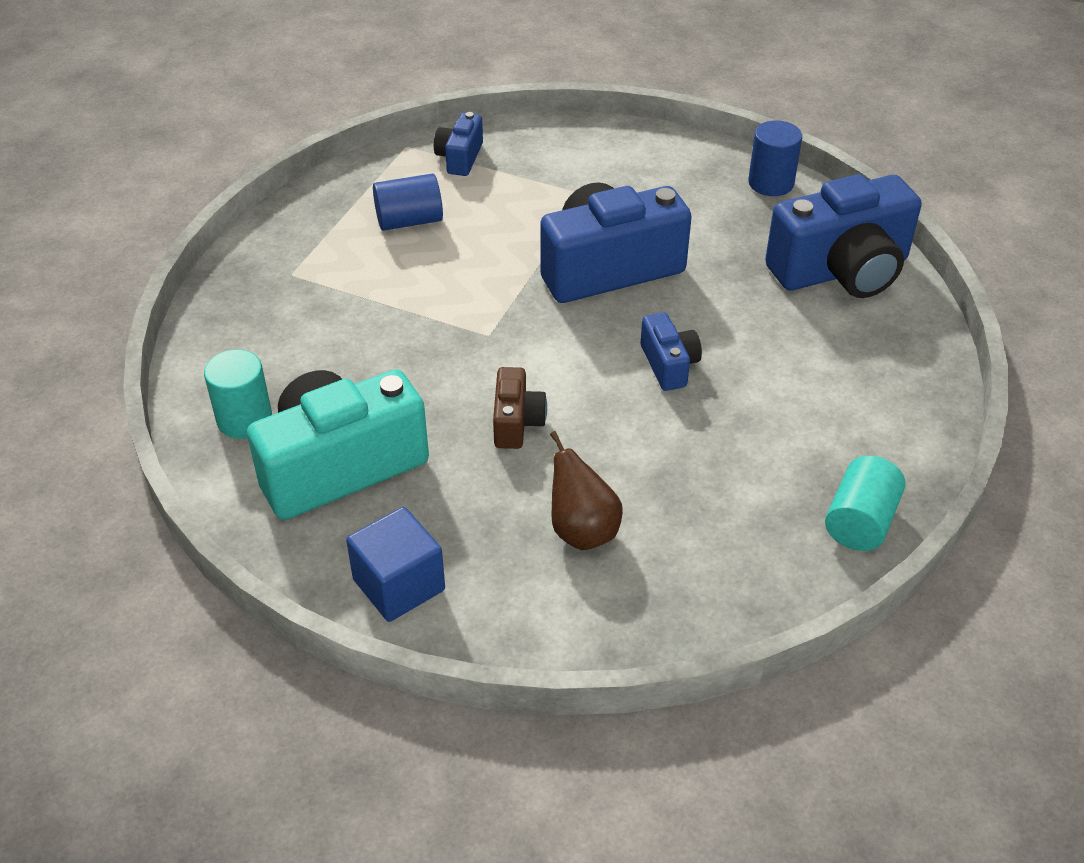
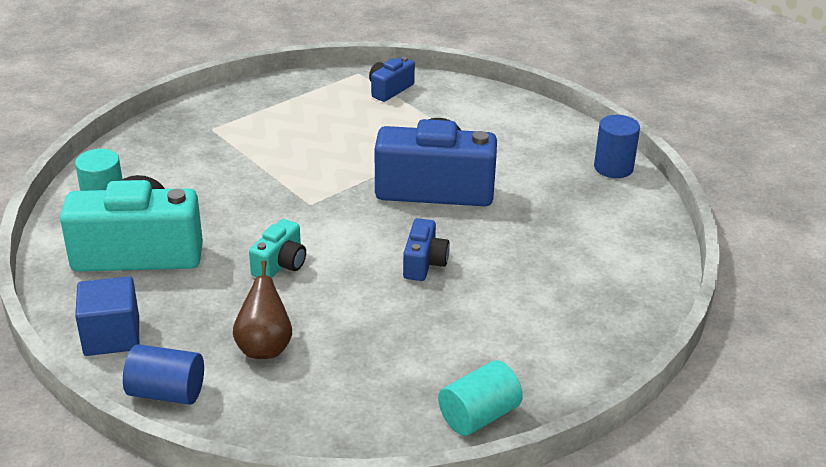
camera: 25 degrees right, 10 degrees down
blue cylinder [373,174,443,231] -> blue cylinder moved to [123,344,204,405]
brown camera [493,367,547,449] -> turquoise camera [249,219,306,278]
blue camera [765,174,922,298] -> none

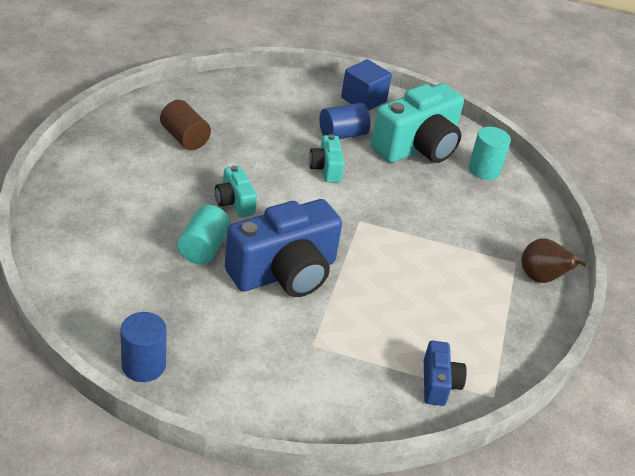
camera: 140 degrees right, 5 degrees up
blue cylinder [123,344,204,405] -> blue cylinder moved to [319,103,370,139]
brown pear [233,260,292,359] -> brown pear moved to [521,238,588,283]
blue camera [403,218,450,281] -> turquoise camera [215,166,257,217]
turquoise cylinder [438,360,523,436] -> turquoise cylinder moved to [177,205,231,264]
none -> brown cylinder [160,100,211,150]

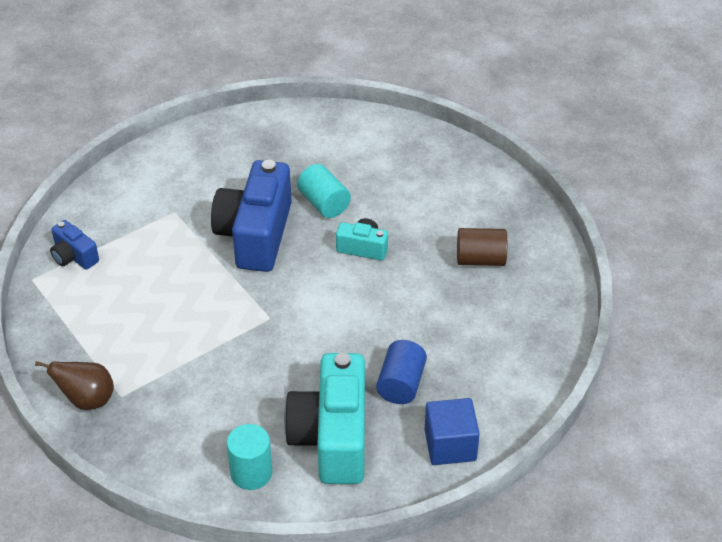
camera: 135 degrees right, 5 degrees up
blue cylinder [120,312,167,382] -> none
turquoise camera [309,134,345,183] -> none

